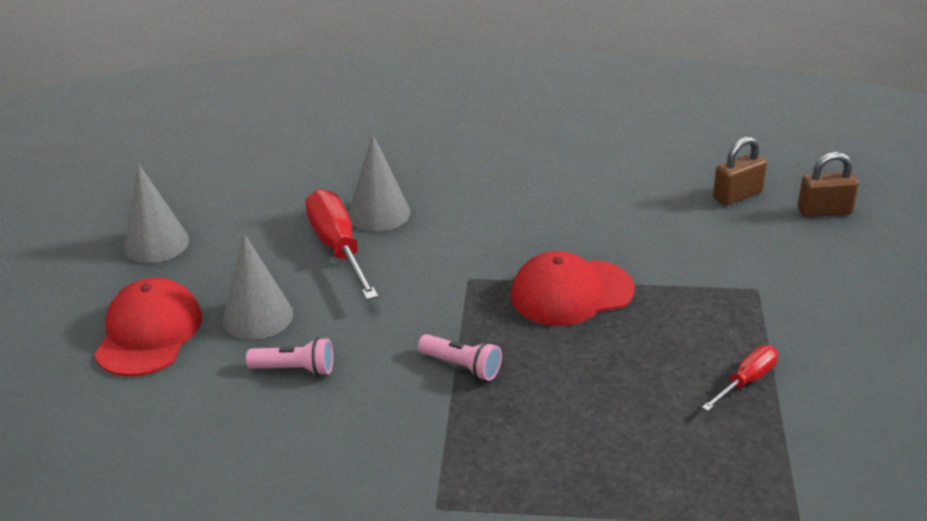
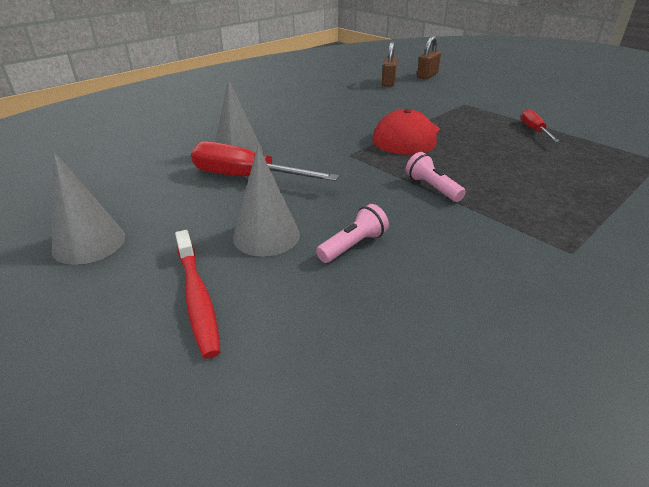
camera: 50 degrees left, 0 degrees up
red cap [94,278,202,377] -> red toothbrush [175,230,220,359]
pink flashlight [418,334,502,381] -> pink flashlight turned 105 degrees counterclockwise [406,152,466,202]

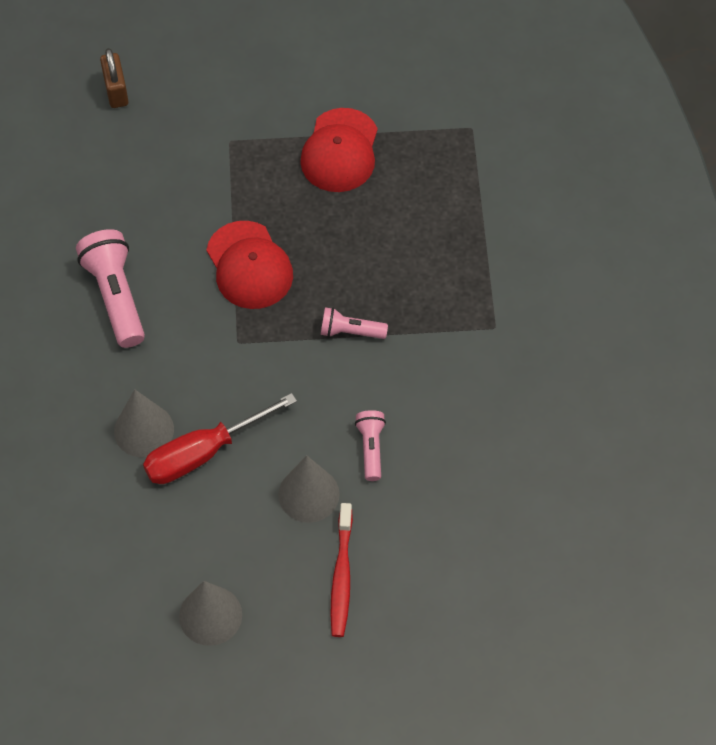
camera: 50 degrees left, 25 degrees up
red toothbrush [175,230,220,359] -> red toothbrush turned 75 degrees clockwise [330,503,353,637]
brown padlock [382,42,398,87] -> none
red screwdriver [521,109,560,142] -> red cap [300,108,378,192]
none -> pink flashlight [76,229,145,348]

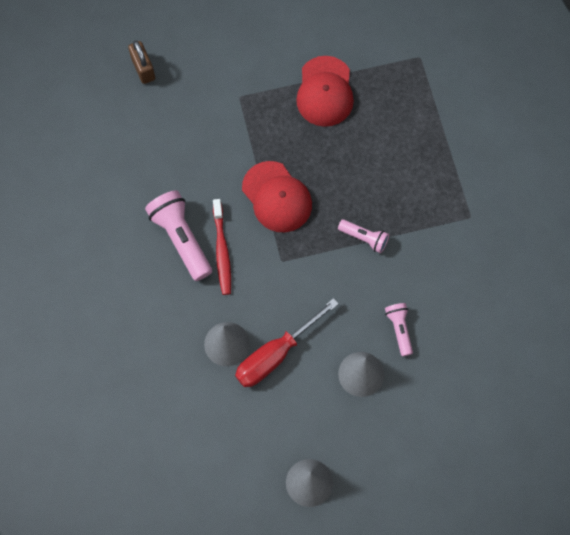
camera: 10 degrees left, 10 degrees up
pink flashlight [321,307,388,339] -> pink flashlight turned 150 degrees counterclockwise [338,219,389,253]
red toothbrush [330,503,353,637] -> red toothbrush moved to [213,199,231,295]

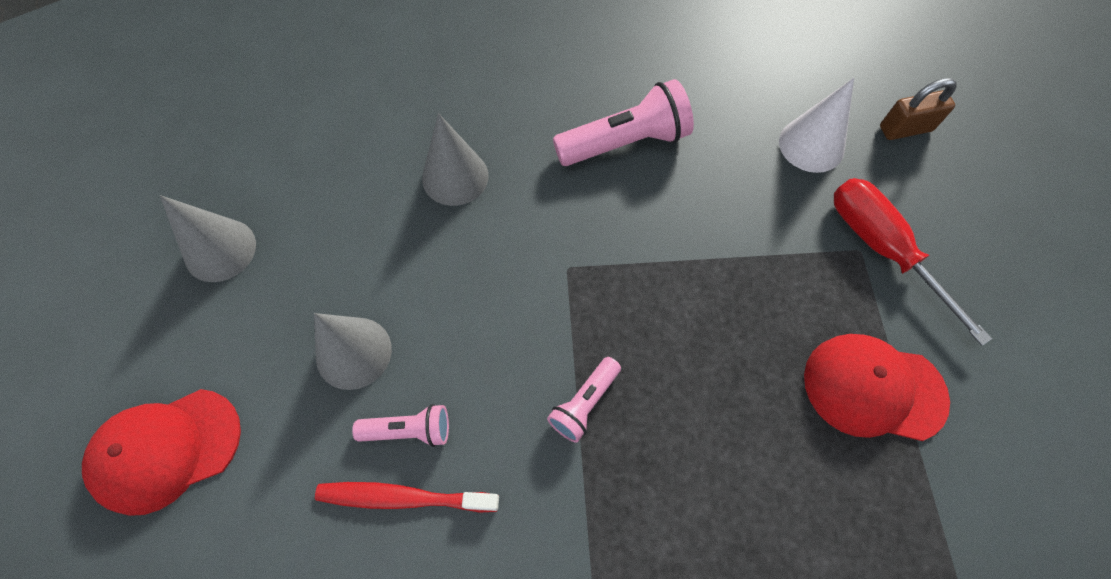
camera: 100 degrees right, 5 degrees down
red toothbrush [213,199,231,295] -> red toothbrush moved to [315,482,499,513]
red screwdriver [235,298,339,387] -> red screwdriver moved to [834,178,992,346]
red cap [242,161,312,232] -> red cap moved to [82,389,241,516]
none -> white cone [779,78,854,173]

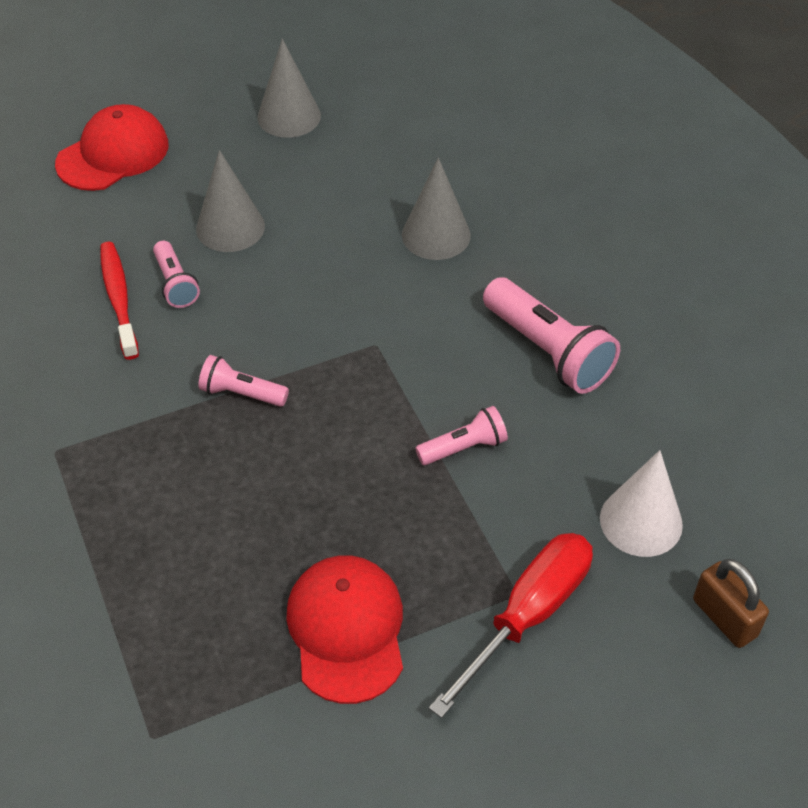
camera: 70 degrees right, 15 degrees down
red cap [82,389,241,516] -> red cap turned 90 degrees clockwise [55,104,169,191]
none -> pink flashlight [415,406,508,465]

